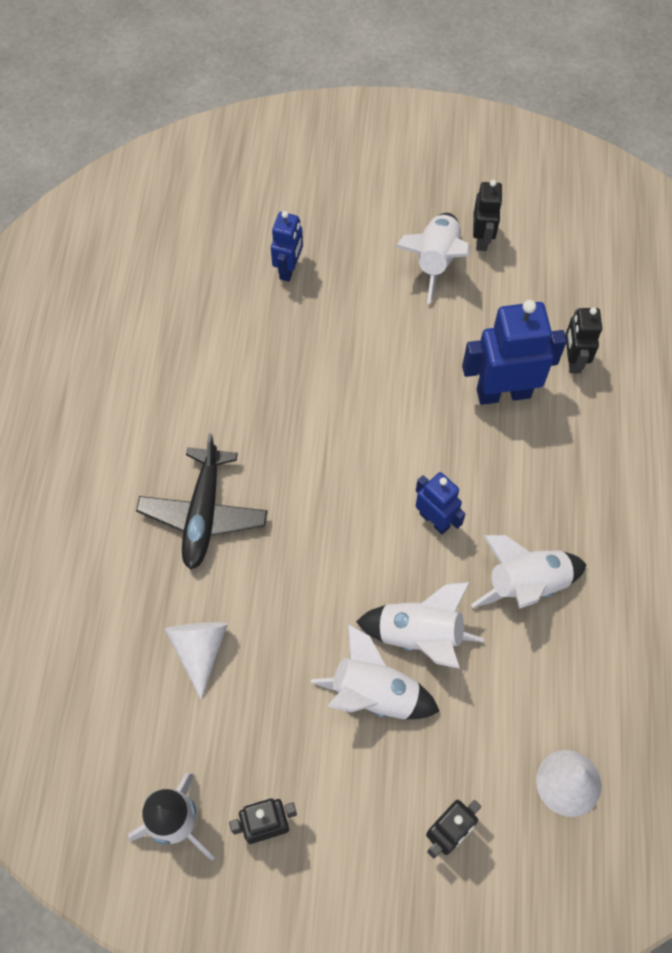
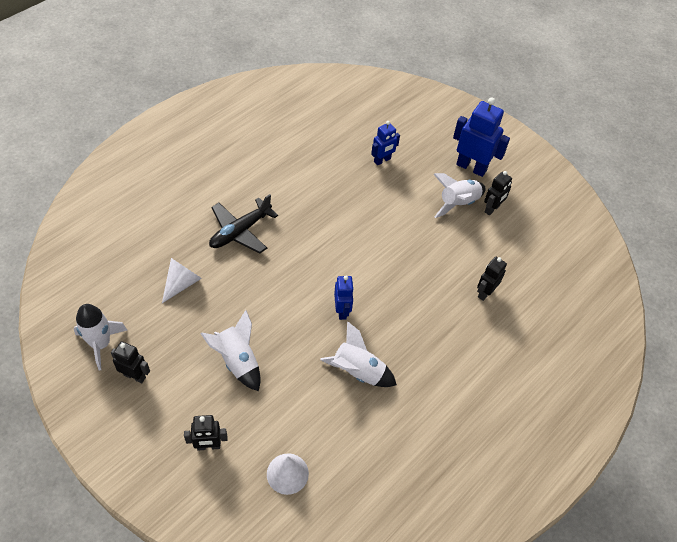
camera: 35 degrees right, 10 degrees down
white rocket [356,582,484,669] -> none
blue robot [462,300,567,405] -> blue robot moved to [453,97,510,177]

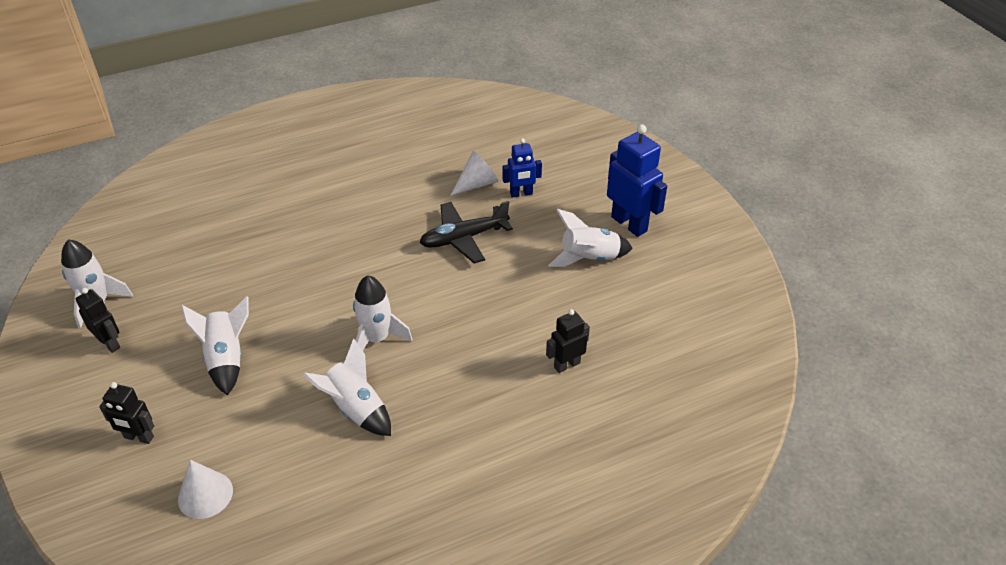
camera: 25 degrees right, 10 degrees down
white cone [162,258,202,303] -> white cone moved to [450,151,498,196]
black plane [209,194,278,253] -> black plane moved to [419,201,513,263]
blue robot [334,276,354,320] -> white rocket [353,275,412,351]
black robot [484,171,512,216] -> none

